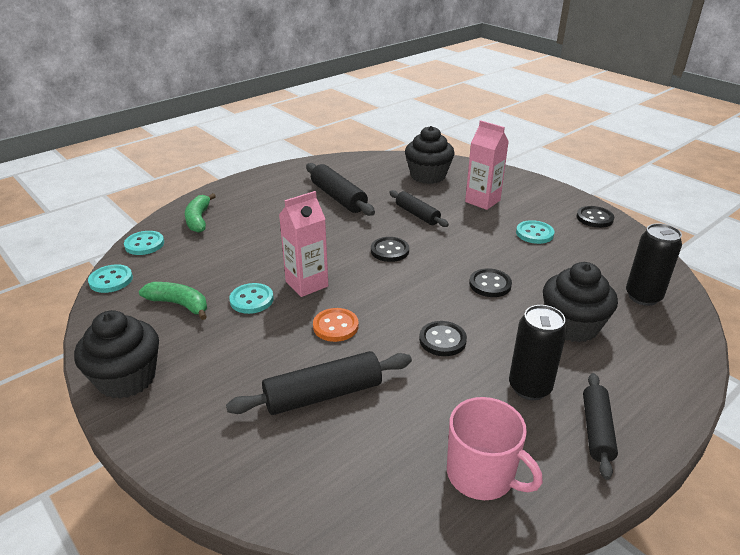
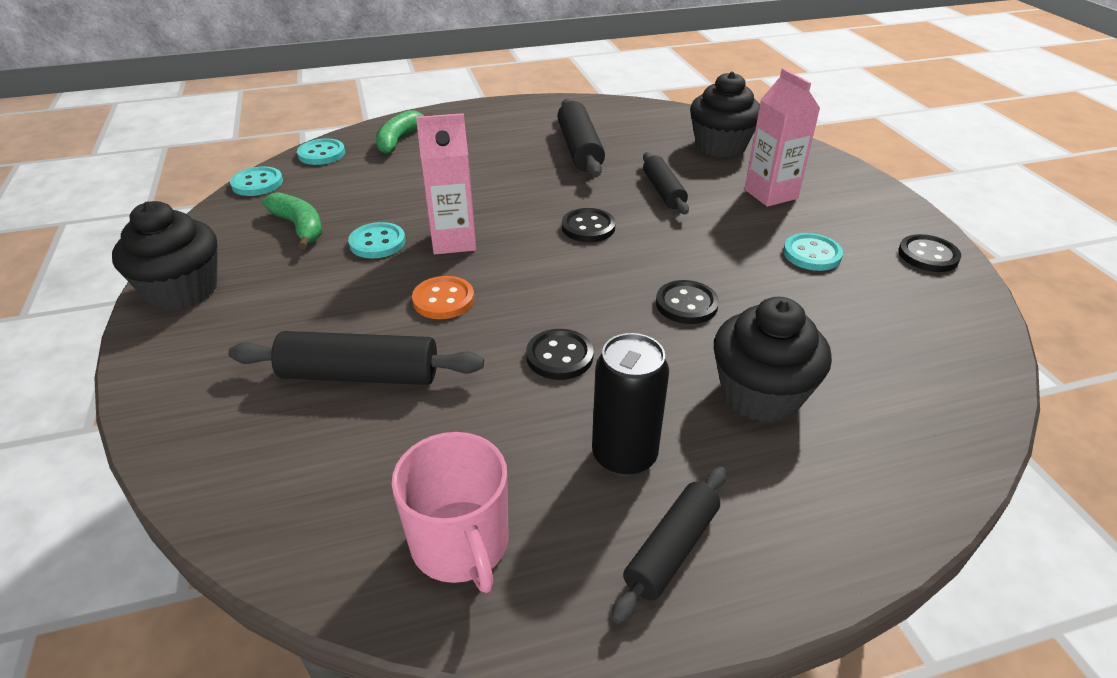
camera: 25 degrees right, 5 degrees up
black can [626,223,682,306] -> none

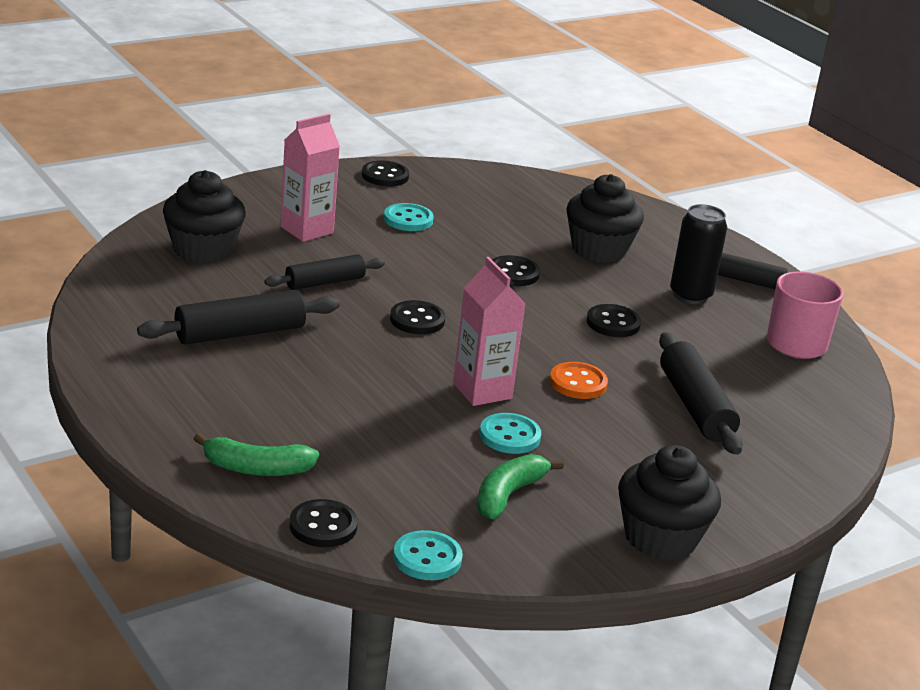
camera: 110 degrees left, 10 degrees down
turquoise button [297,139,345,165] -> black button [290,499,358,547]

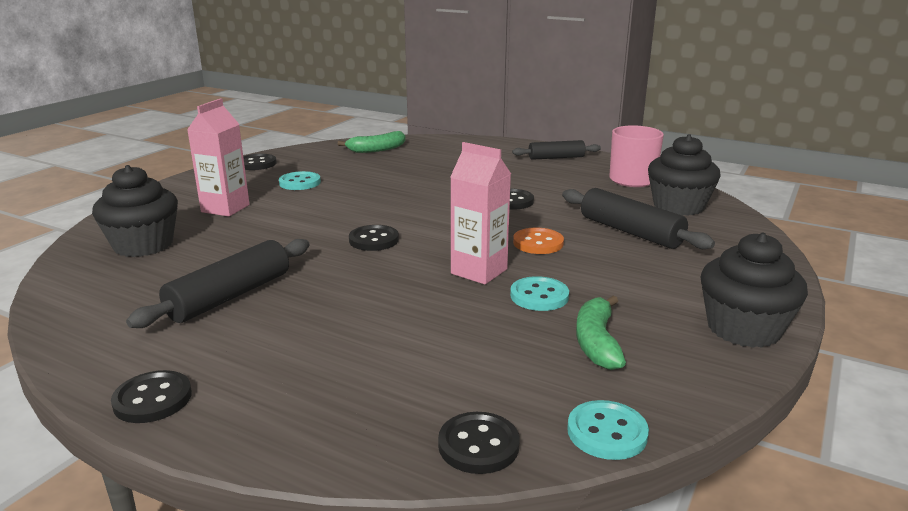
camera: 25 degrees left, 5 degrees down
green banana [194,433,319,476] -> green banana moved to [338,131,406,153]
black rolling pin [264,254,385,290] -> none
black button [492,255,540,286] -> black button moved to [111,370,192,423]
black cupcake [567,174,644,263] -> black cupcake moved to [648,134,721,216]
black can [670,204,727,304] -> none

